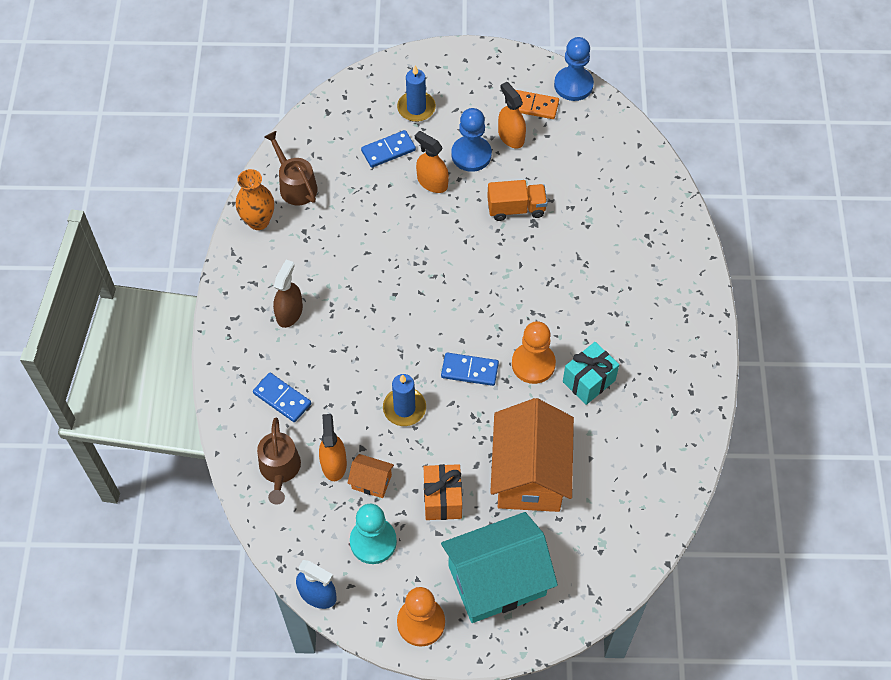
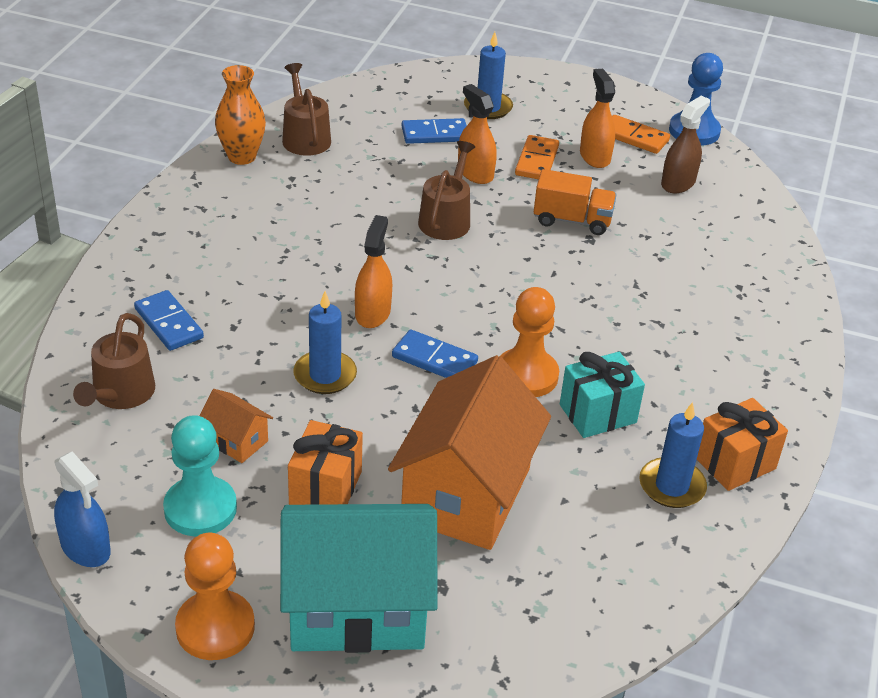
camera: 15 degrees right, 20 degrees down
brown spray bottle [273,260,303,328] -> brown spray bottle moved to [661,96,710,193]
orange spray bottle [319,414,347,481] -> orange spray bottle moved to [355,215,392,328]
blue pawn [451,108,492,172] -> orange domino [515,135,559,179]
none -> brown watering can [418,141,476,240]
none -> blue candle [639,402,707,508]
none -> orange gift [697,398,788,491]

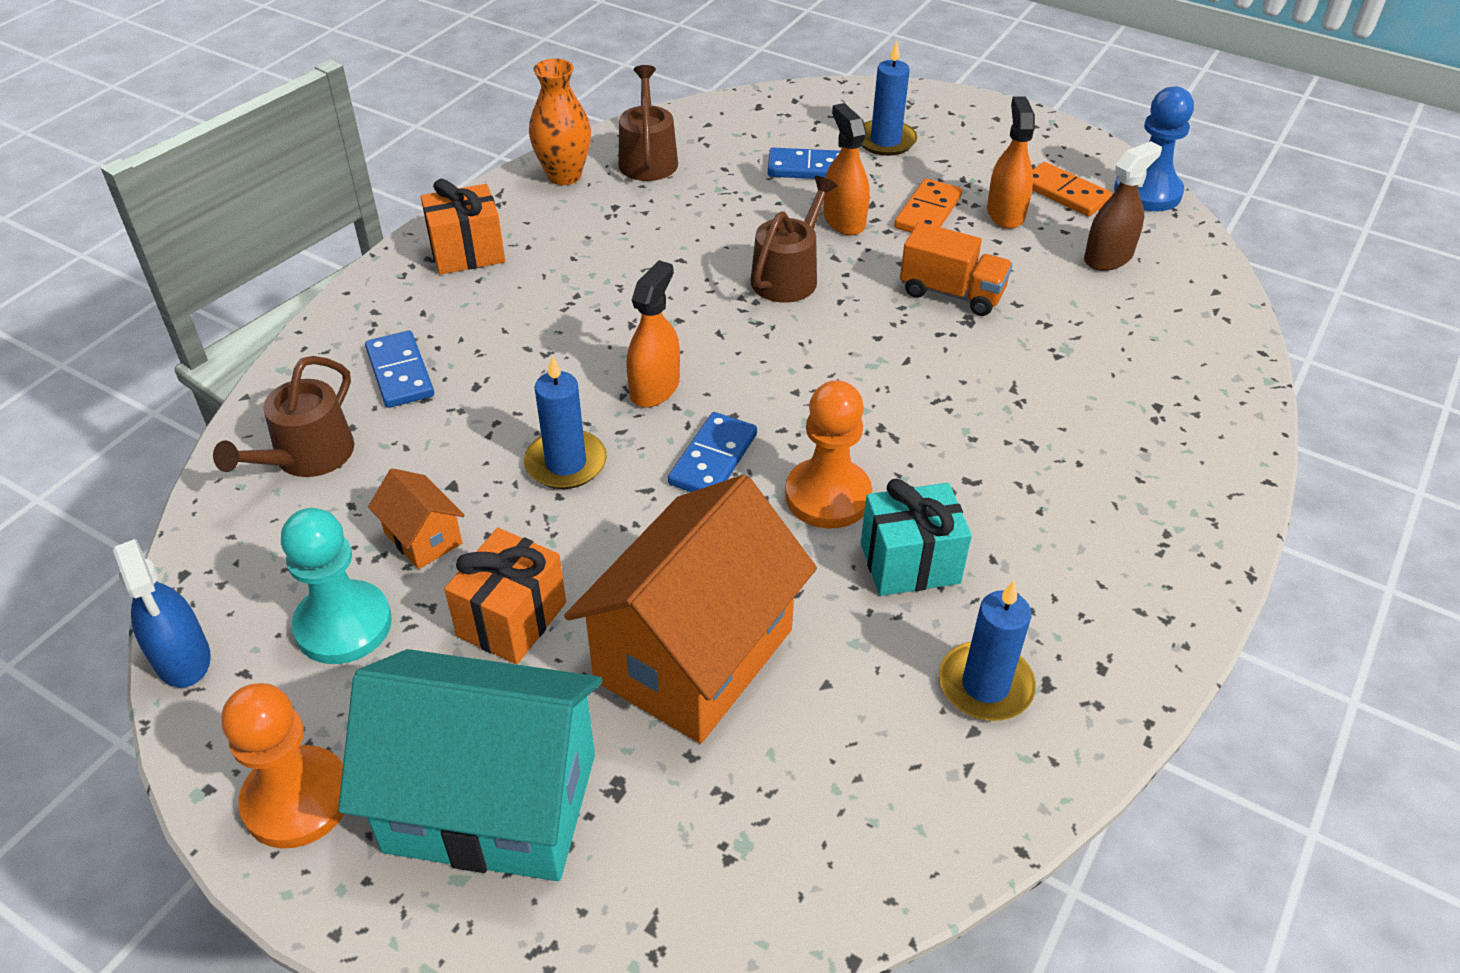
camera: 15 degrees right, 5 degrees up
blue domino [392,329,478,378] -> blue domino turned 75 degrees clockwise [668,412,757,492]
orange gift [697,398,788,491] -> orange gift moved to [421,179,505,275]

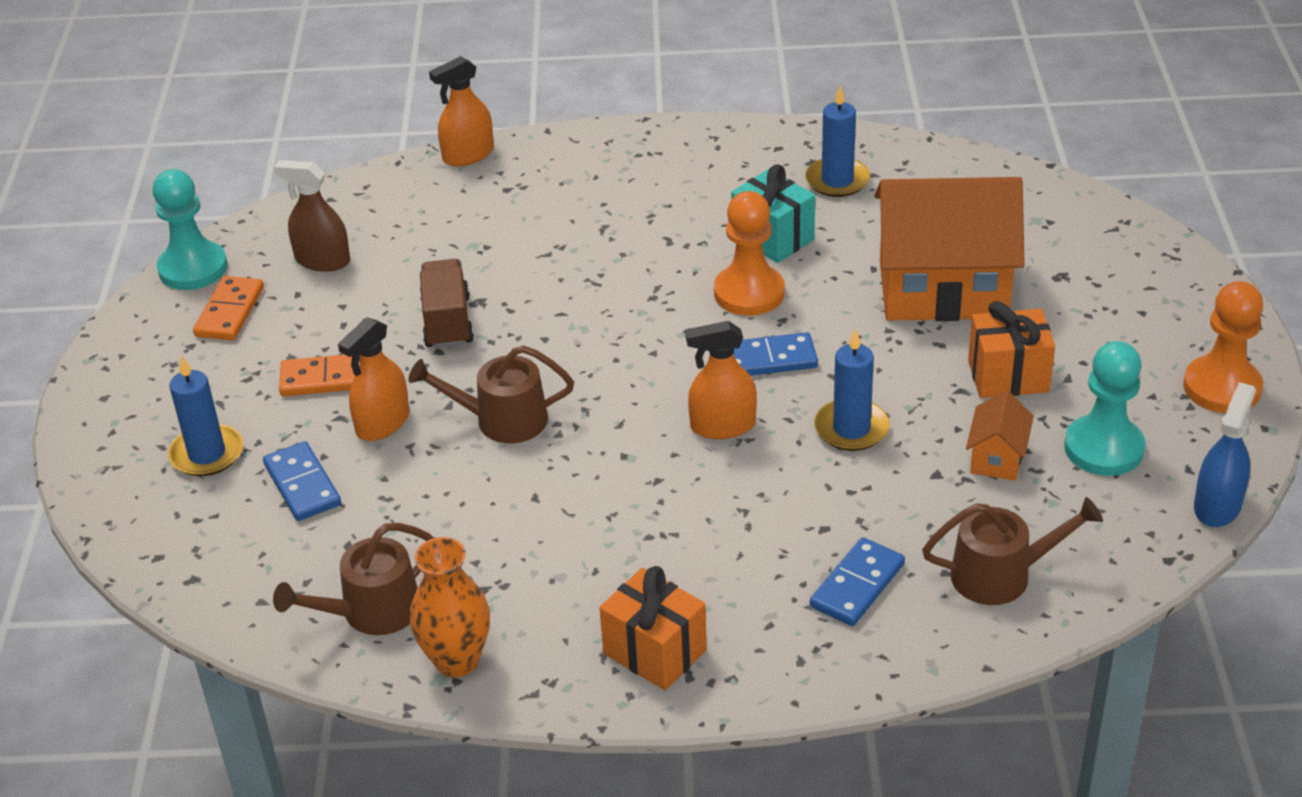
camera: 120 degrees left, 5 degrees down
turquoise house [338,649,602,881] -> none
orange truck [900,222,1013,316] -> brown truck [420,259,474,349]
orange spray bottle [987,96,1035,229] -> orange spray bottle moved to [429,56,494,166]
blue pawn [1114,86,1194,211] -> turquoise pawn [152,169,228,290]

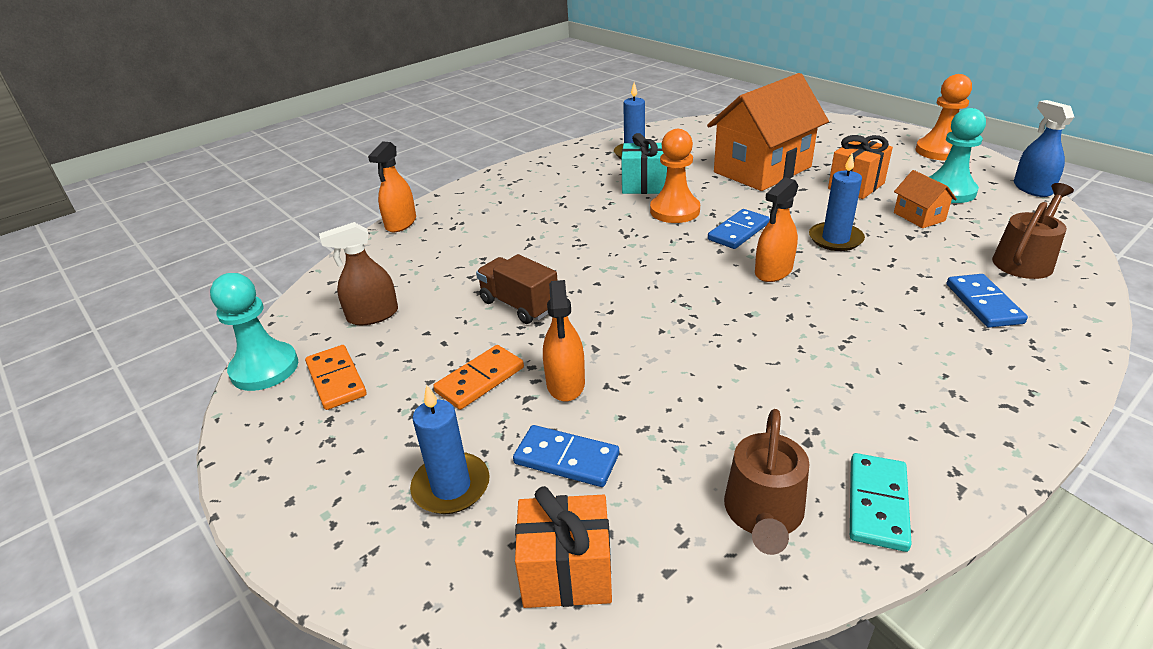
camera: 40 degrees left, 5 degrees down
brown watering can [408,345,574,443] -> none
orange vase [410,537,490,677] -> turquoise domino [850,453,912,552]
orange gift [600,566,707,690] -> orange gift moved to [515,486,612,608]

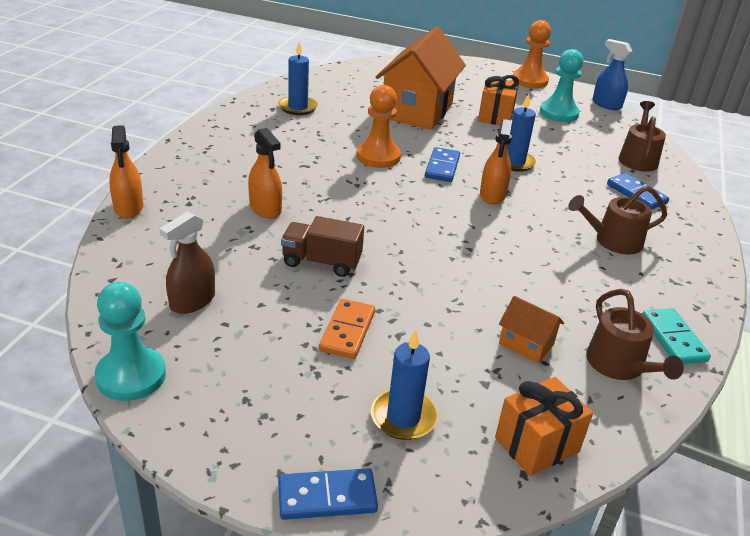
camera: 35 degrees left, 0 degrees up
orange domino [305,345,367,410] -> none
blue domino [513,425,619,487] -> blue domino moved to [278,468,378,520]
orange spray bottle [543,280,585,402] -> orange spray bottle moved to [248,128,282,219]
turquoise gift [621,133,668,194] -> none
orange house [894,170,957,228] -> orange house moved to [499,296,564,363]
none -> brown watering can [568,186,667,254]

